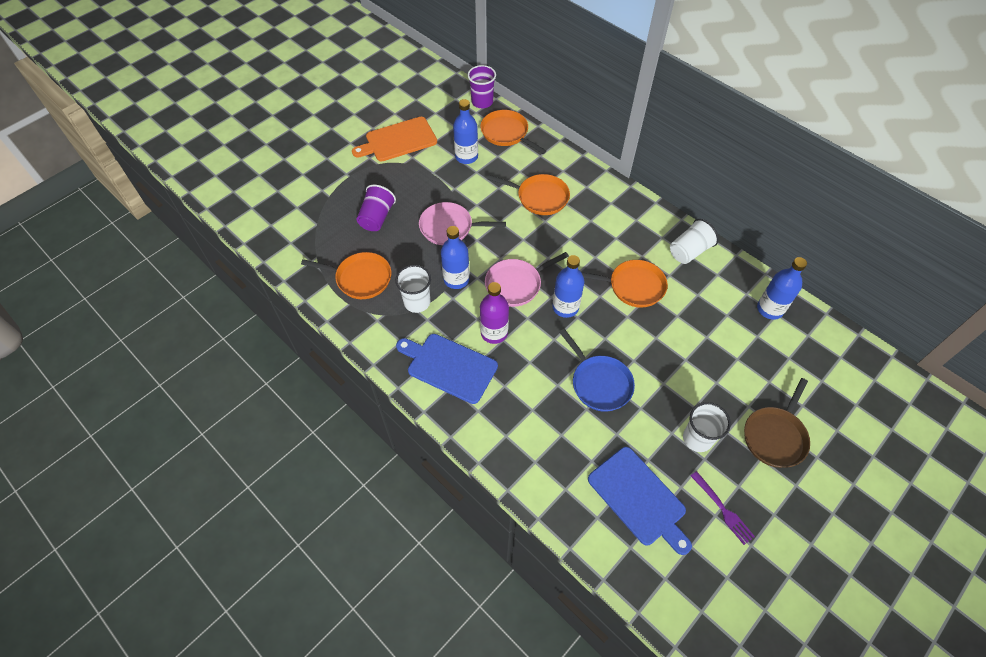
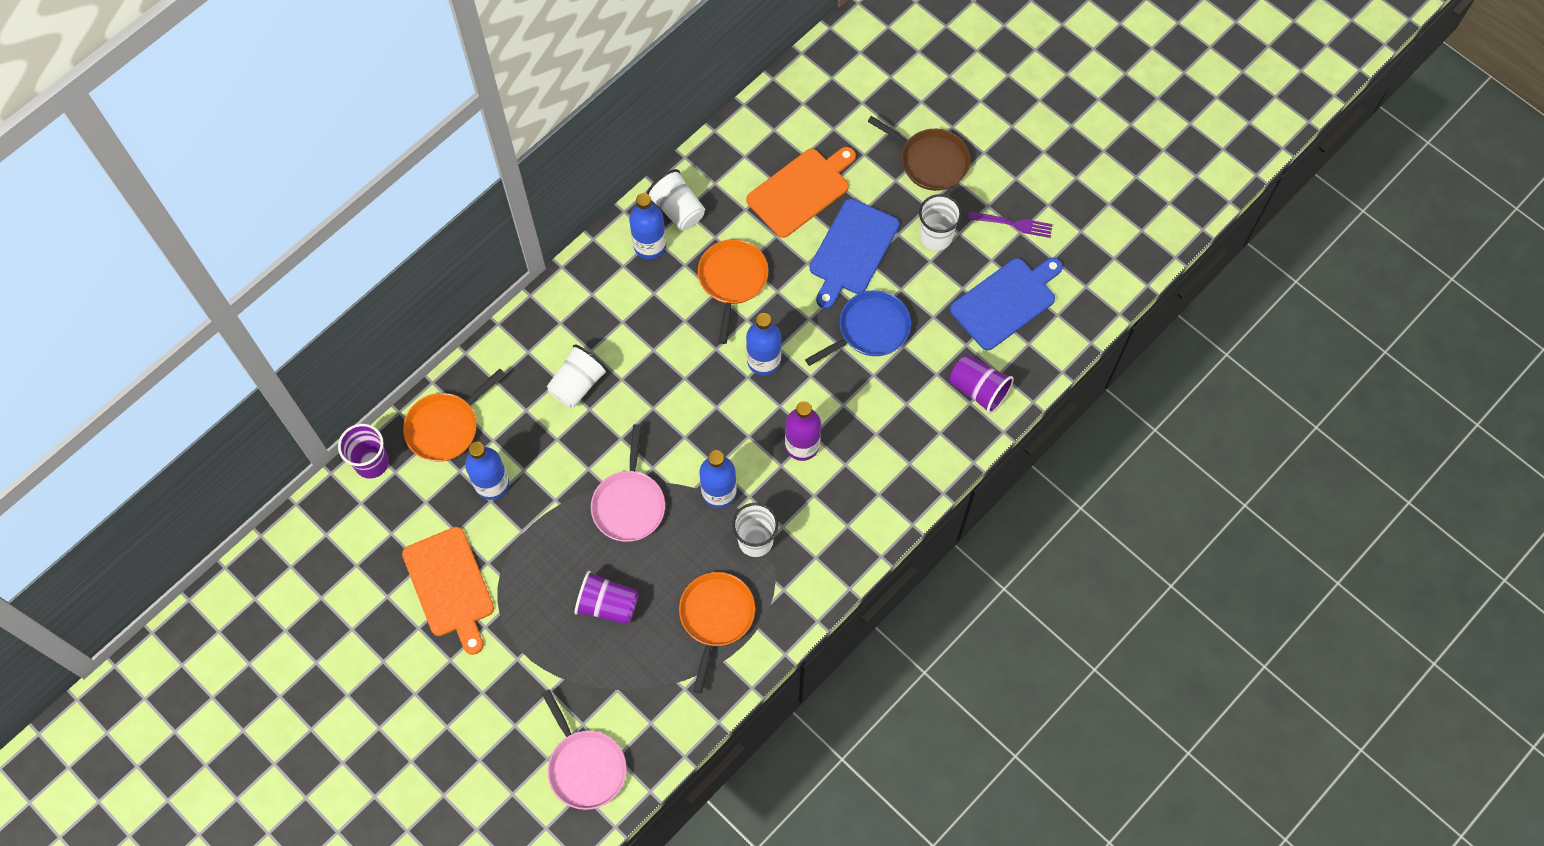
camera: 90 degrees left, 10 degrees up
blue cutting board [396,334,498,404] -> blue cutting board moved to [810,199,899,309]
pink pan [485,252,569,307] -> pink pan moved to [542,689,627,810]
orange pan [488,174,570,215] -> white cup [547,344,608,408]
purple fork [691,471,755,545] -> purple fork turned 45 degrees clockwise [968,211,1053,238]
blue bottle [757,257,807,320] -> blue bottle moved to [629,193,666,259]
none -> orange cutting board [746,147,856,238]
none -> purple cup [950,354,1014,414]

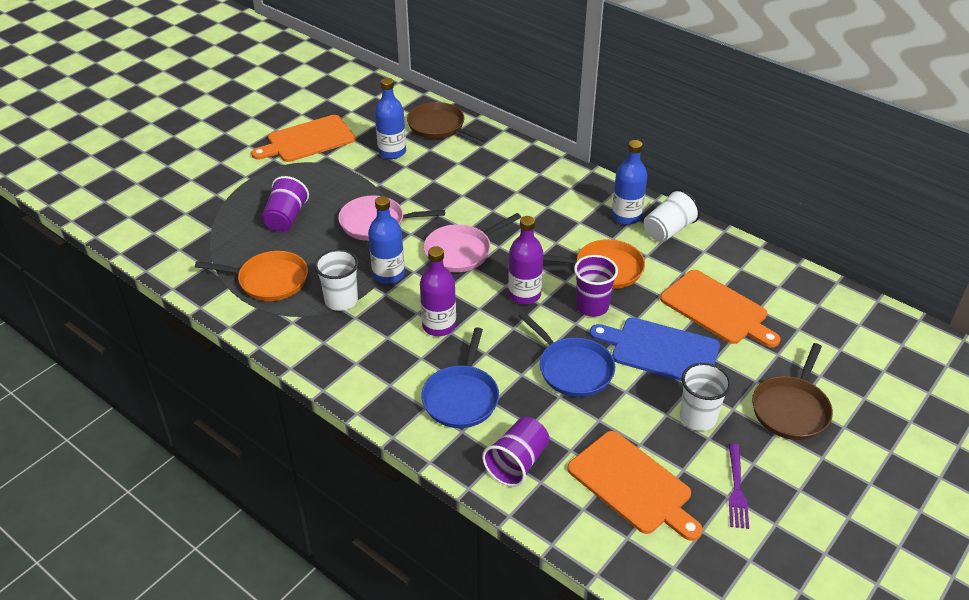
camera: 85 degrees right, 25 degrees down
purple cup [338,424,389,479] -> purple cup moved to [574,255,618,317]
orange pan [403,368,505,461] -> brown pan [407,102,488,142]
pink pan [542,689,627,810] -> pink pan moved to [424,213,521,272]
white cup [547,344,608,408] -> none
blue bottle [746,313,781,375] -> purple bottle [508,216,543,304]
blue cutting board [950,258,1063,350] -> orange cutting board [567,431,703,541]
none -> blue pan [421,327,499,428]

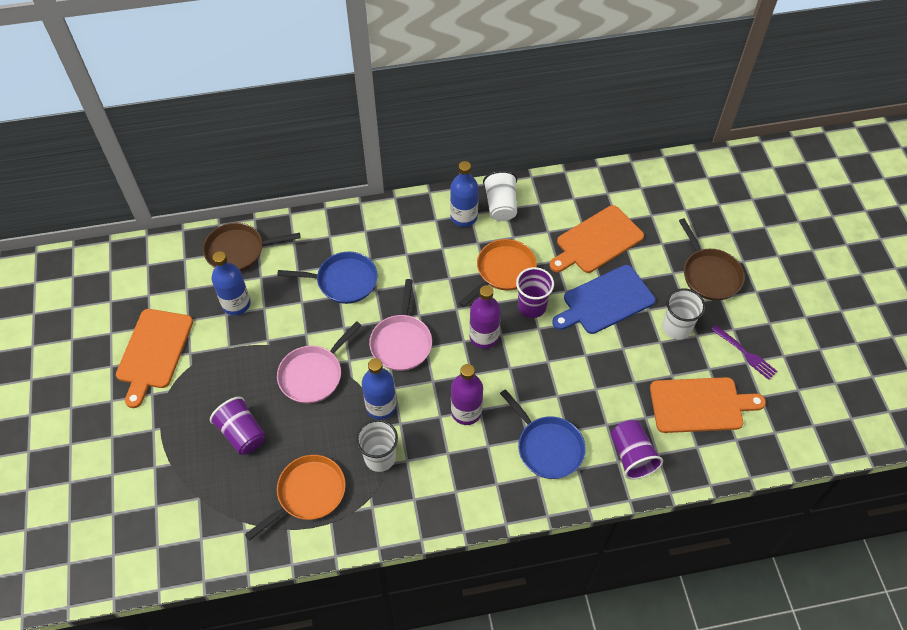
camera: 50 degrees left, 15 degrees up
blue pan [519,312,615,397] -> blue pan moved to [277,252,377,304]
orange cutting board [660,270,780,348] -> orange cutting board turned 150 degrees clockwise [550,205,644,273]

